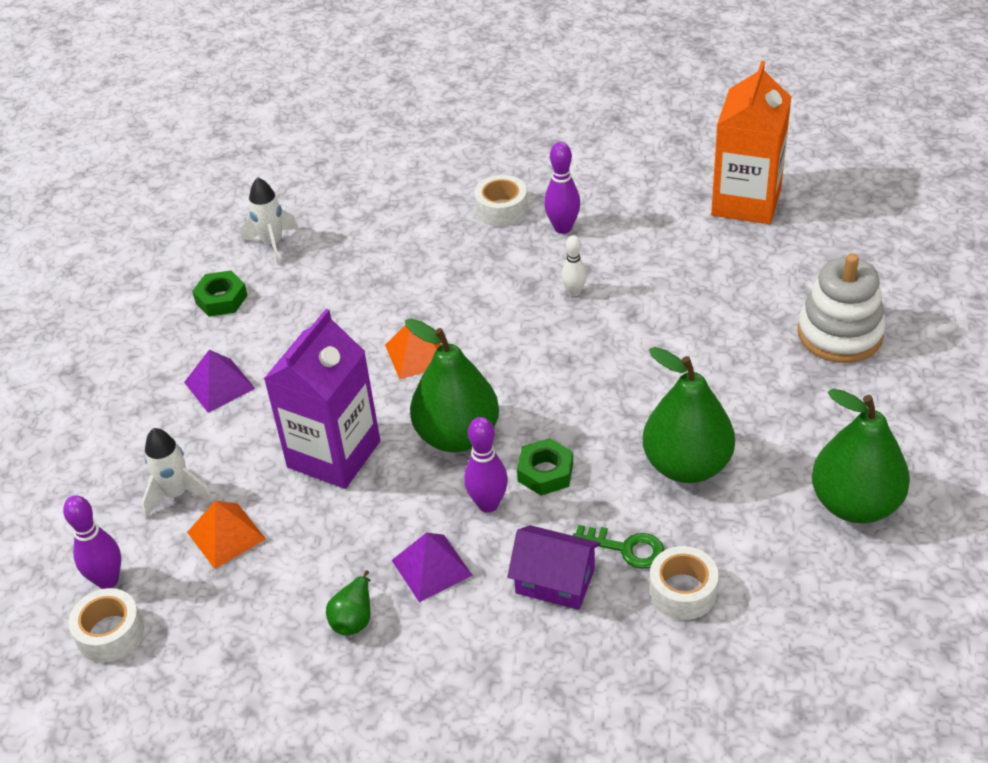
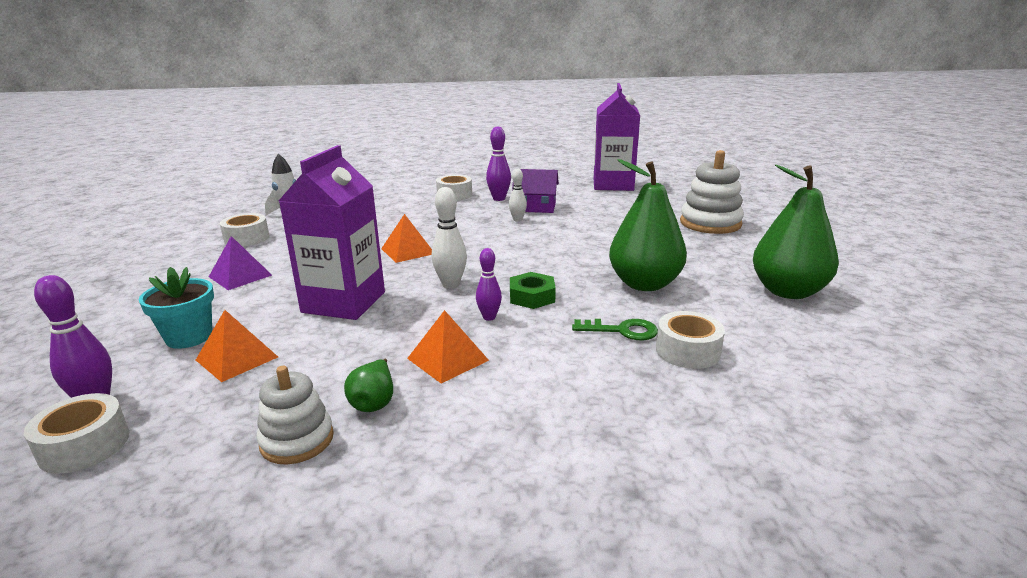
camera: 15 degrees left, 20 degrees down
white rocket [142,428,213,518] -> turquoise flower pot [139,267,214,349]
green nut [192,270,248,317] -> white tape [220,213,269,247]
purple pyramid [392,533,473,602] -> orange pyramid [407,310,489,383]
green pear [405,318,499,453] -> white bowling pin [432,187,467,289]
purple bowling pin [464,417,508,513] -> purple bowling pin [476,248,502,321], size x0.67
purple house [507,525,601,610] -> purple house moved to [512,169,559,213]
orange carton [711,61,791,224] -> purple carton [594,83,640,191]
none -> white stacking toy [257,366,334,464]

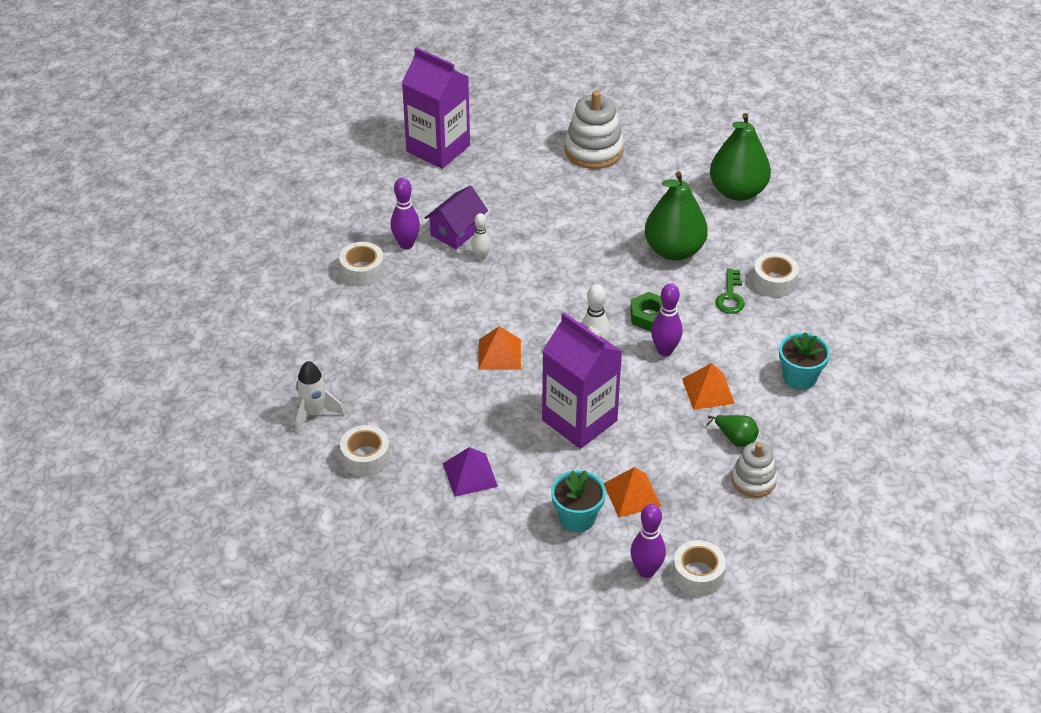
camera: 60 degrees left, 20 degrees up
purple bowling pin [476,248,502,321] -> purple bowling pin [651,283,682,356], size x1.50
green key [572,319,658,340] -> green key turned 150 degrees clockwise [716,269,745,314]
none -> turquoise flower pot [779,332,830,390]

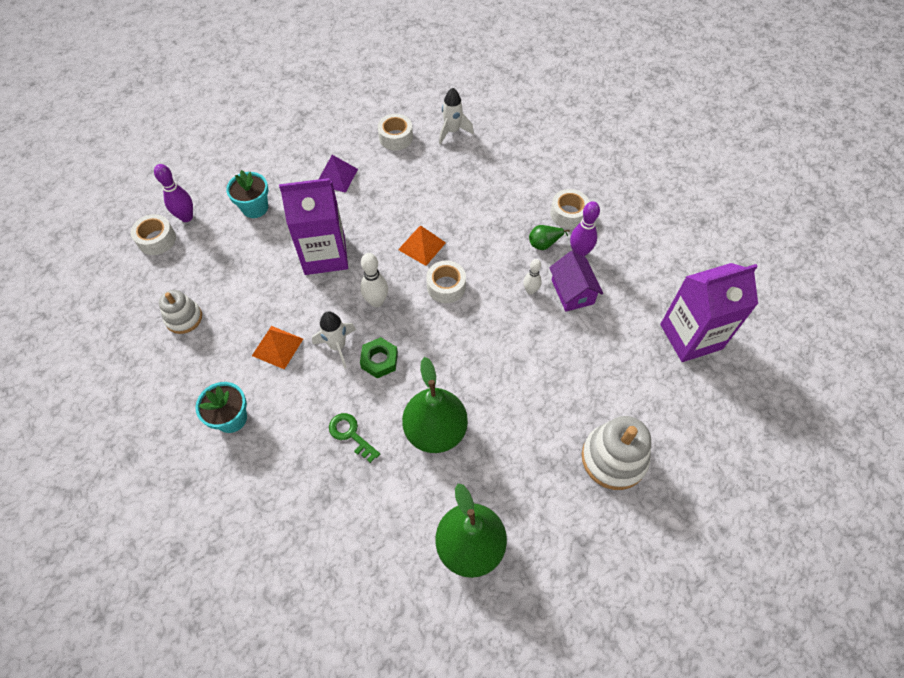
camera: 125 degrees right, 15 degrees up
orange pyramid [603,467,662,517] -> none
purple bowling pin [651,283,682,356] -> white rocket [312,311,356,369]
green pear [706,415,759,447] -> green pear moved to [529,225,570,250]
white tape [752,252,799,297] -> white tape moved to [426,261,466,303]

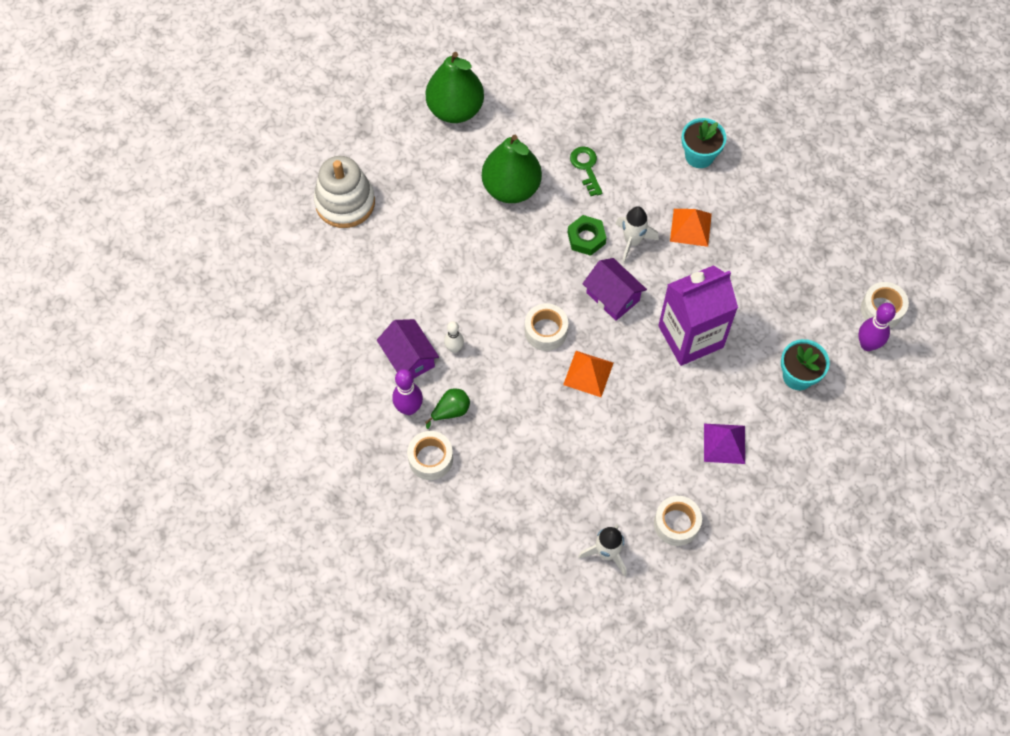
camera: 165 degrees right, 5 degrees up
white stacking toy [159,290,202,334] -> none
green key [329,413,380,463] -> green key turned 135 degrees counterclockwise [570,146,602,196]
white bowling pin [360,253,388,307] -> purple house [582,258,647,321]
purple carton [660,263,758,362] -> none

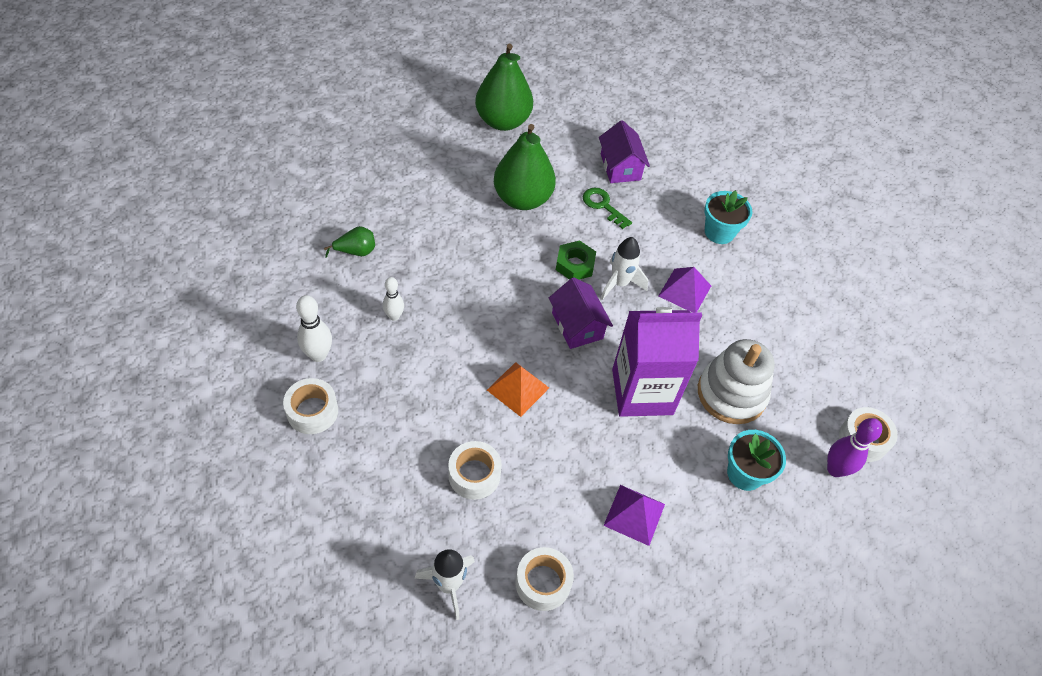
camera: 15 degrees right, 10 degrees down
white stacking toy [314,156,375,228] -> white stacking toy moved to [698,339,775,424]
purple house [377,319,439,378] -> purple house moved to [599,120,650,183]
purple bowling pin [392,369,423,415] -> white bowling pin [296,295,332,362]
green pear [425,389,470,429] -> green pear moved to [324,226,375,258]
white tape [525,303,568,351] -> white tape moved to [448,441,502,500]
green key [570,146,602,196] -> green key turned 45 degrees counterclockwise [583,188,632,229]
orange pyramid [670,209,712,247] -> purple pyramid [658,267,711,313]

